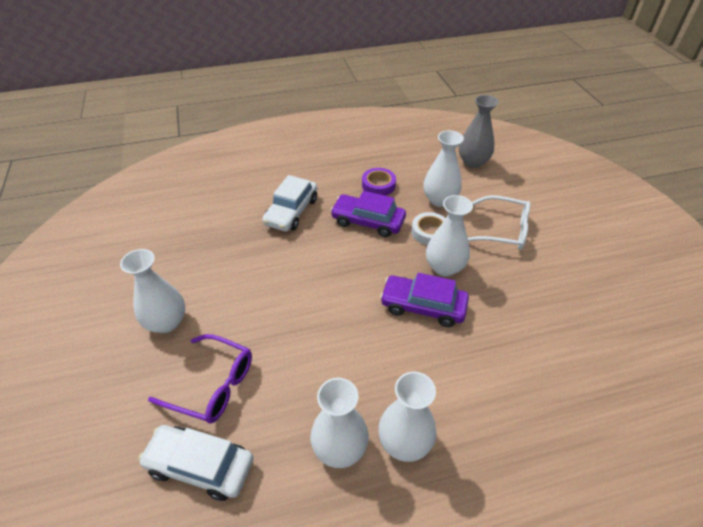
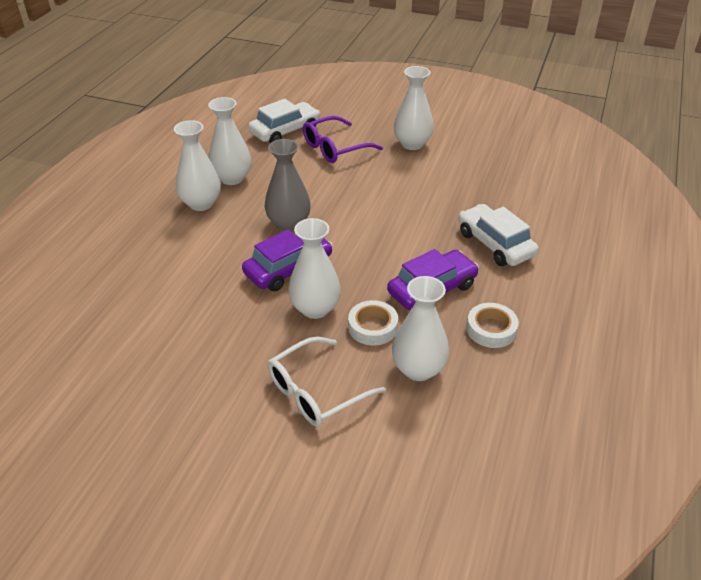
camera: 125 degrees right, 5 degrees down
purple tape [362,168,396,196] -> white tape [466,303,519,348]
grey vase [459,95,499,168] -> grey vase moved to [265,139,311,231]

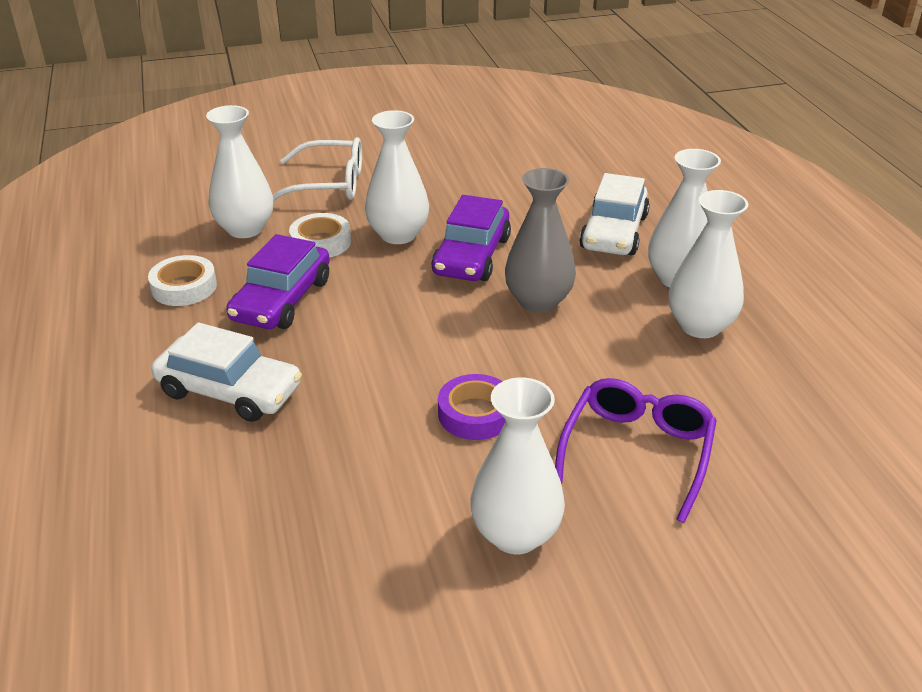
camera: 145 degrees right, 5 degrees down
white car [249,99,320,143] -> white car moved to [579,173,650,255]
white glasses [268,337,386,427] -> white glasses turned 75 degrees clockwise [273,137,362,201]
none -> purple tape [438,374,506,440]

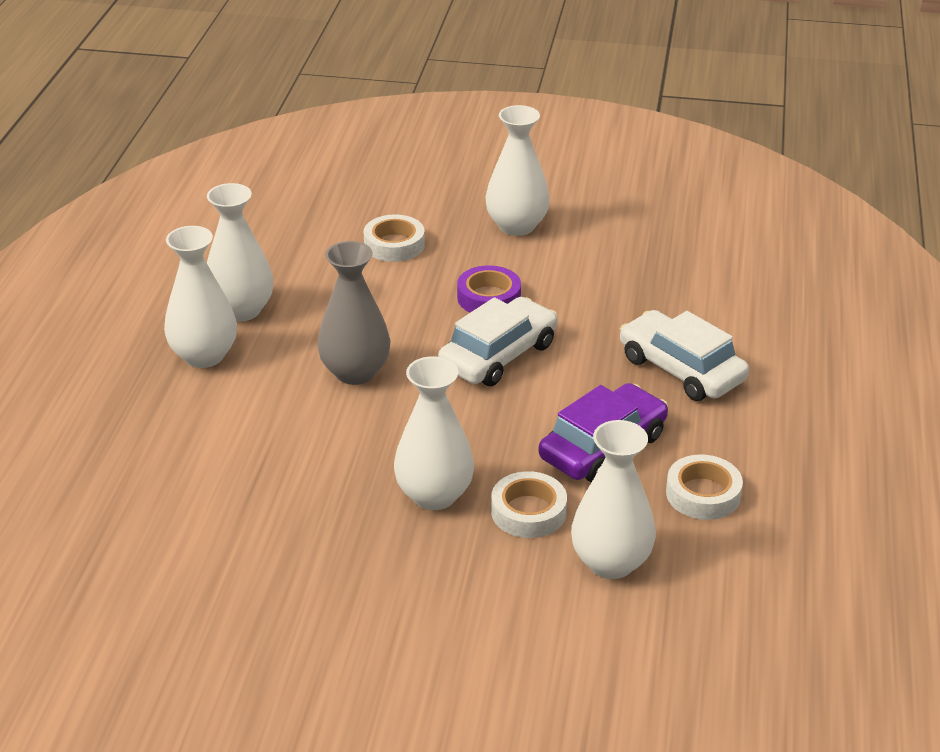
camera: 155 degrees left, 0 degrees up
white glasses [273,137,362,201] -> none
purple car [431,195,511,281] -> none
purple glasses [555,378,717,523] -> white tape [363,214,425,262]
white car [579,173,650,255] -> white car moved to [438,297,558,386]

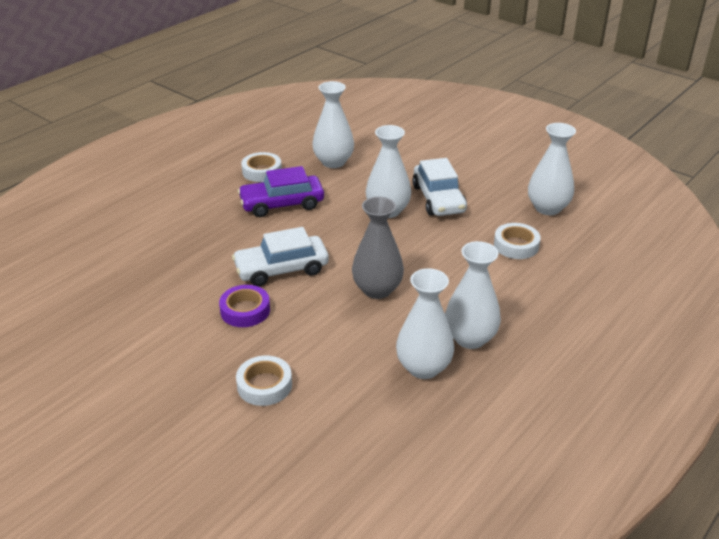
camera: 150 degrees left, 0 degrees up
white vase [486,105,550,236] -> white vase moved to [528,123,576,215]
white tape [491,471,567,538] -> white tape moved to [494,223,541,259]
white car [620,310,749,401] -> white car moved to [412,158,467,216]

